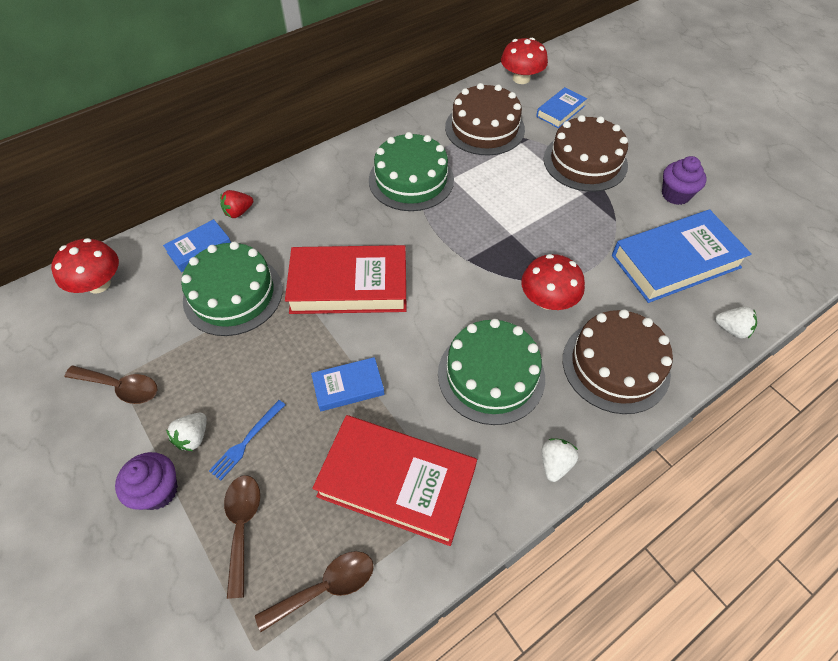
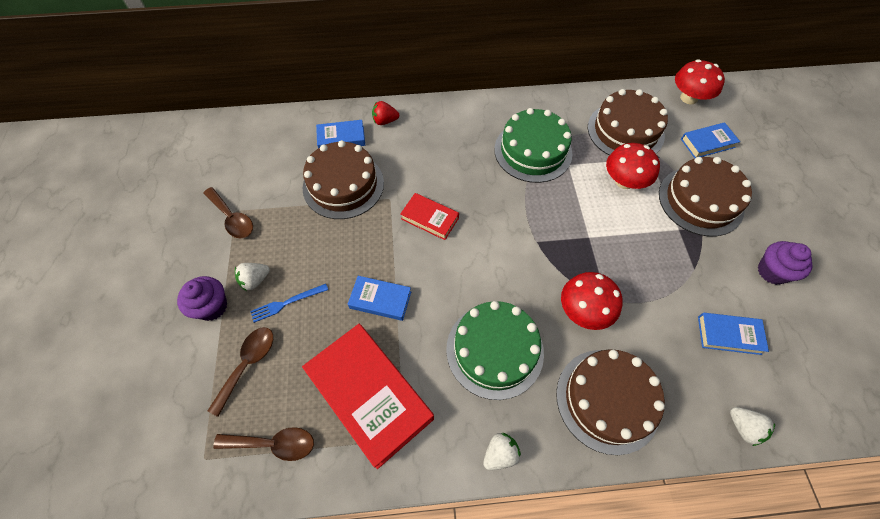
camera: 30 degrees right, 5 degrees up
red mushroom [51,238,119,294] -> red mushroom moved to [606,143,660,189]
green cake [181,241,283,336] -> brown cake [303,140,384,219]
red book [285,245,406,314] -> red book [400,193,459,240], size x0.51
blue book [612,210,752,303] -> blue book [698,313,769,355], size x0.51

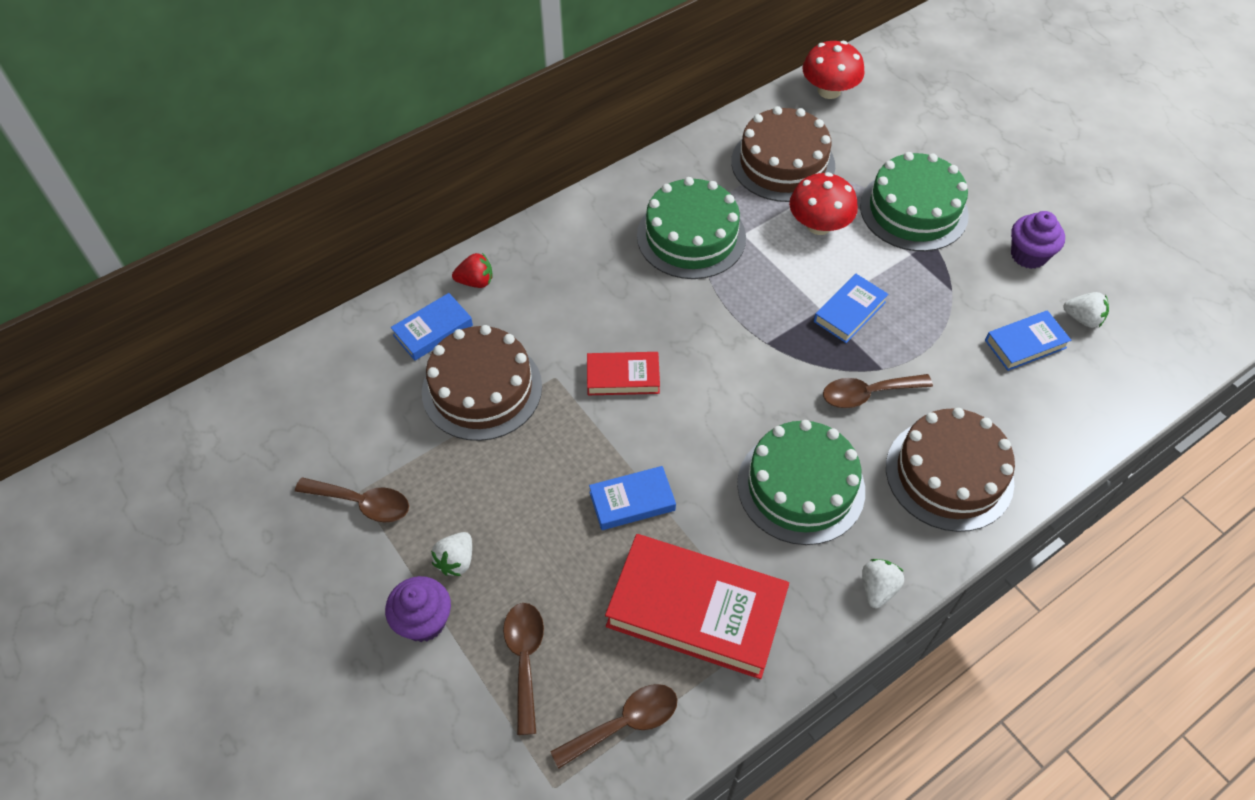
camera: 30 degrees left, 5 degrees down
blue fork [250,284,328,323] -> none
red strawberry [372,101,399,125] -> red strawberry turned 150 degrees counterclockwise [452,253,492,288]
red mushroom [561,272,623,330] -> brown spoon [823,374,933,408]
brown cake [659,157,752,237] -> green cake [860,152,969,251]
blue book [681,122,740,158] -> blue book moved to [814,274,889,343]
white strawberry [730,407,775,446] -> white strawberry moved to [1063,292,1109,328]

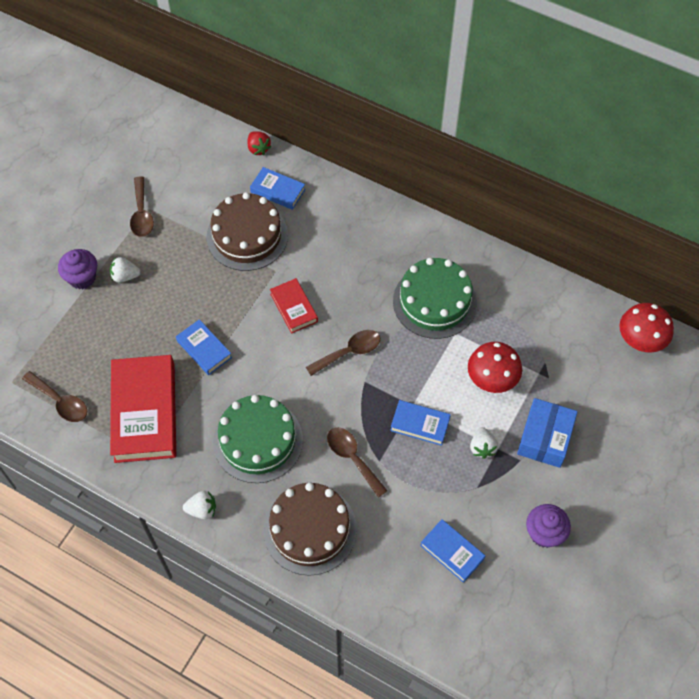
camera: 65 degrees right, 5 degrees up
red strawberry [452,253,492,288] -> red strawberry moved to [247,131,271,155]
brown spoon [503,603,544,735] -> brown spoon moved to [306,330,380,376]
brown cake [731,106,835,202] -> none
green cake [860,152,969,251] -> blue box [517,398,578,468]
white strawberry [1063,292,1109,328] -> white strawberry moved to [470,427,498,459]

